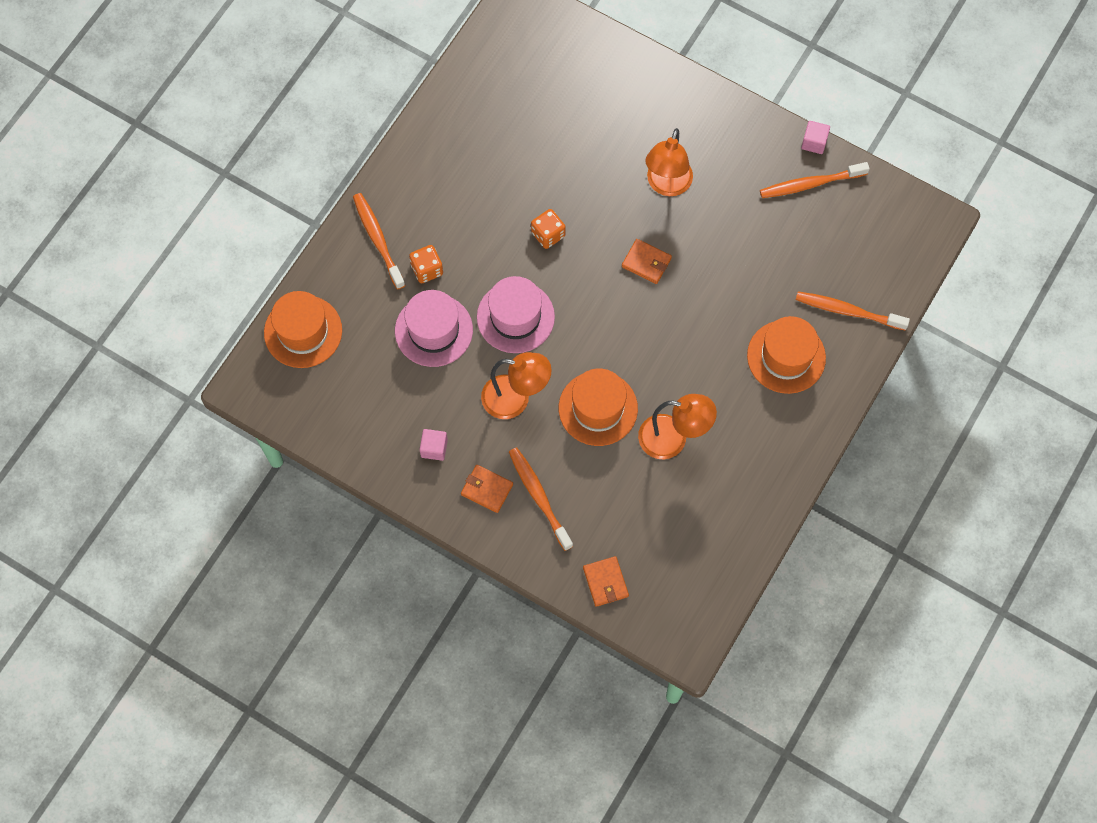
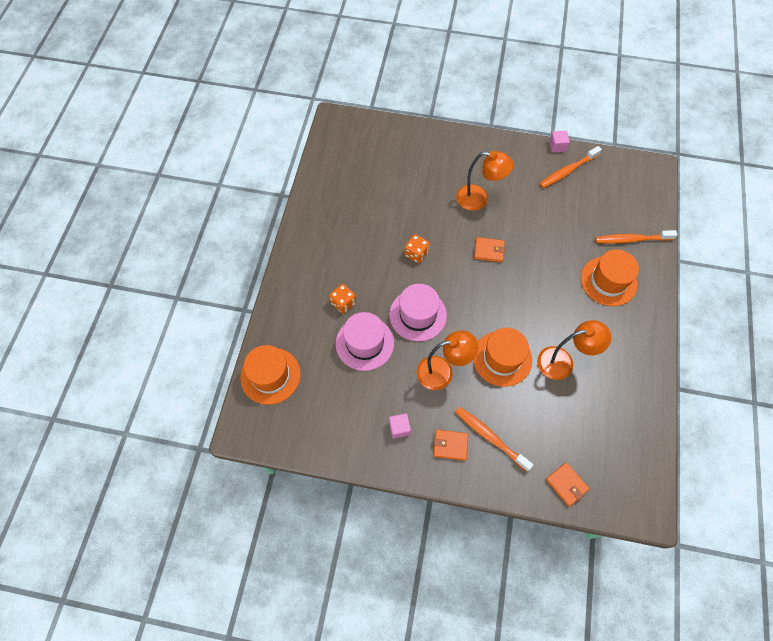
camera: 20 degrees left, 5 degrees down
orange toothbrush [353,193,406,290] -> none
orange lamp [645,128,693,196] -> orange lamp turned 75 degrees counterclockwise [456,151,514,211]

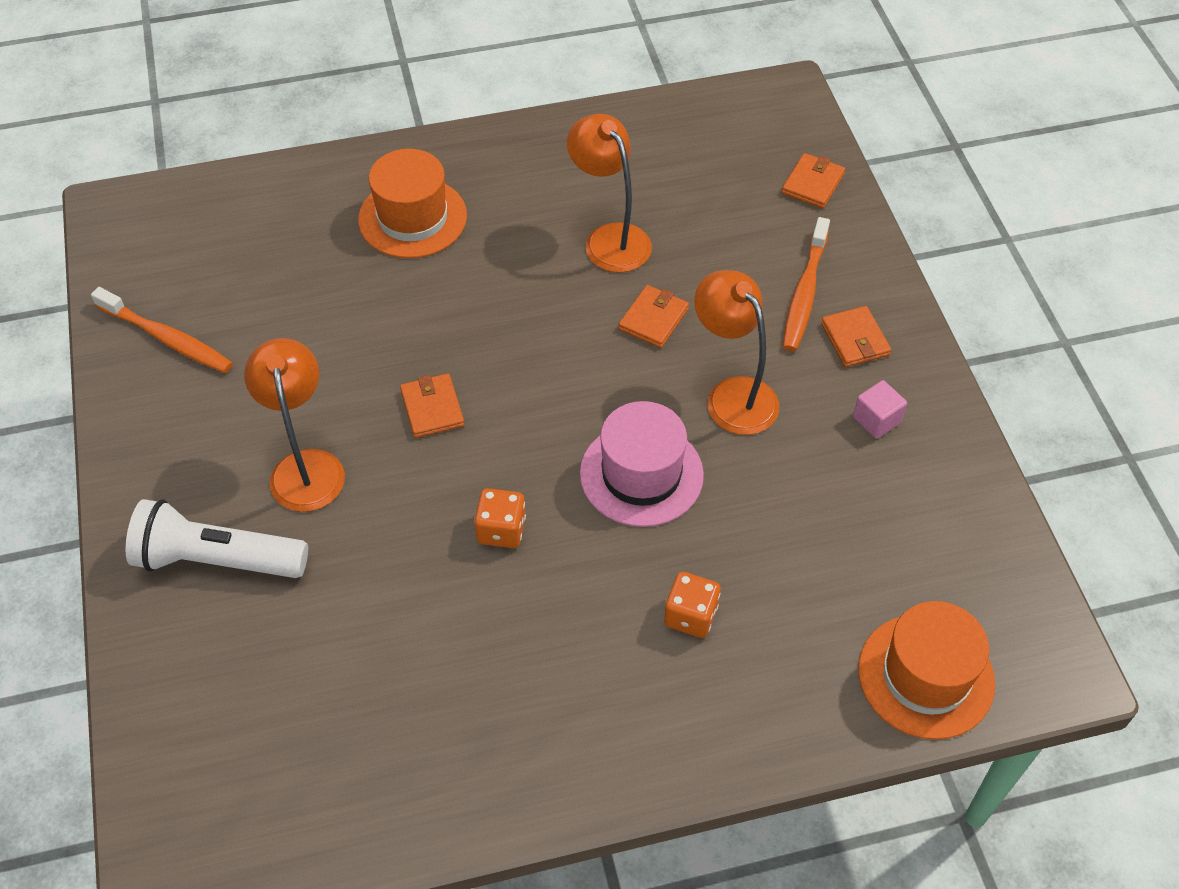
camera: 115 degrees left, 10 degrees down
pink hat [336,312,394,371] -> none
orange hat [473,328,532,387] -> orange wallet [619,285,689,348]
pink cube [549,131,570,153] -> none
orange toothbrush [595,230,677,244] -> none
none -> white flashlight [126,499,308,578]

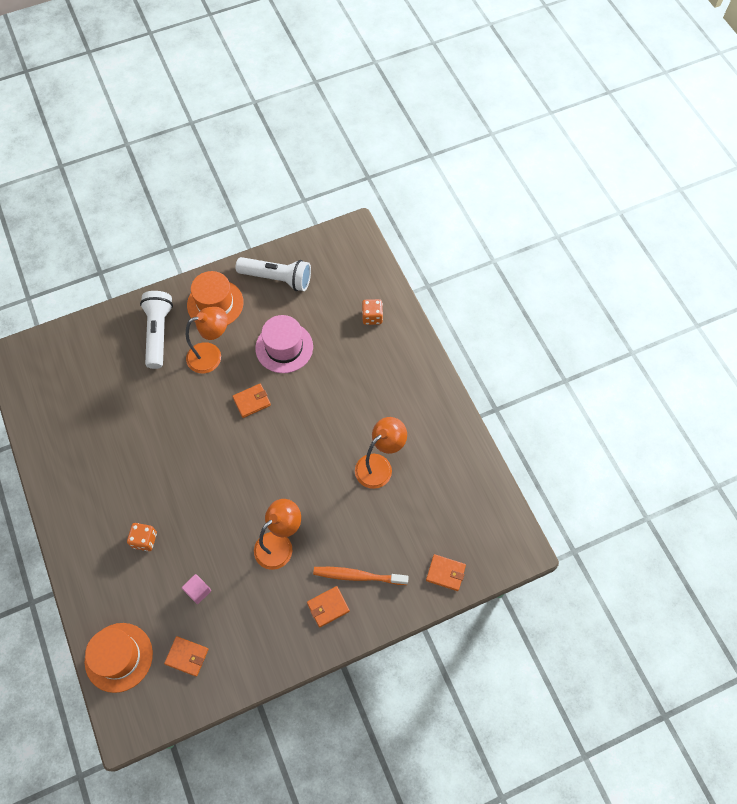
camera: 80 degrees right, 10 degrees up
orange toothbrush [91,287,233,373] -> white flashlight [236,257,311,291]
orange hat [358,149,467,258] -> orange hat moved to [187,271,244,325]
orange dice [474,488,526,548] -> orange dice moved to [362,299,383,325]
pink hat [580,401,704,527] -> pink hat moved to [255,315,313,373]
orange wallet [619,285,689,348] -> orange wallet moved to [164,636,208,677]
pink cube [853,380,907,439] -> pink cube moved to [182,574,211,604]

